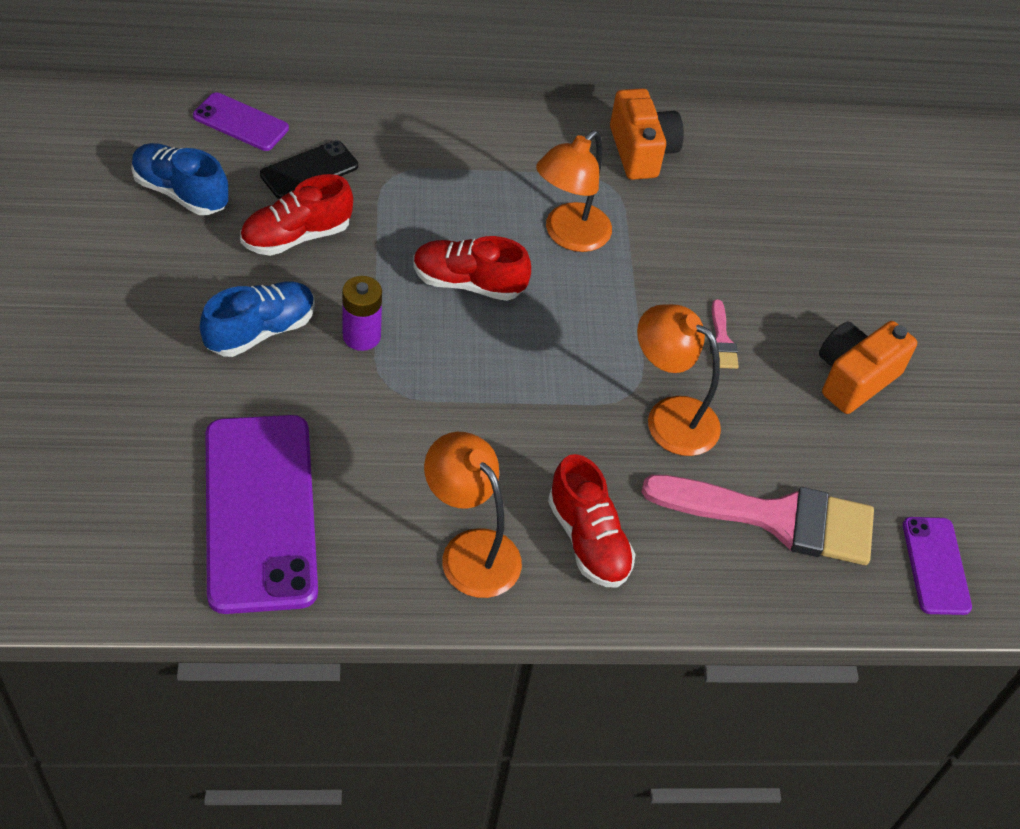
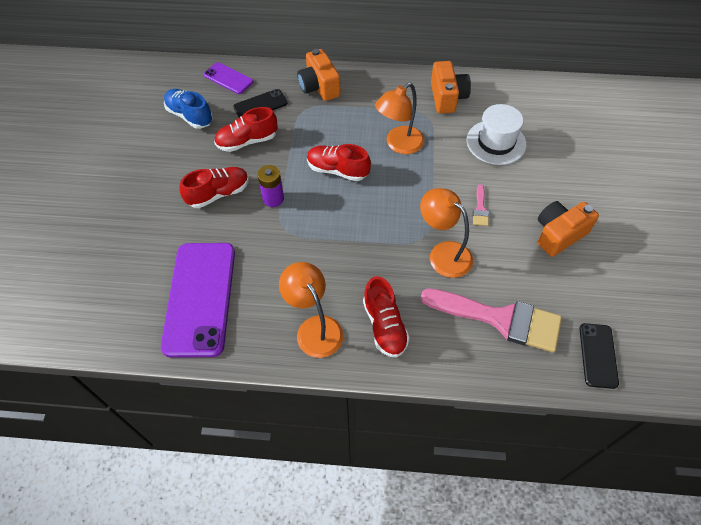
camera: 15 degrees right, 5 degrees up
blue shoe [200,282,315,357] -> red shoe [179,167,249,208]
purple phone [903,517,972,615] -> black phone [579,323,619,389]
none -> orange camera [297,49,341,101]
none -> white hat [467,104,527,165]

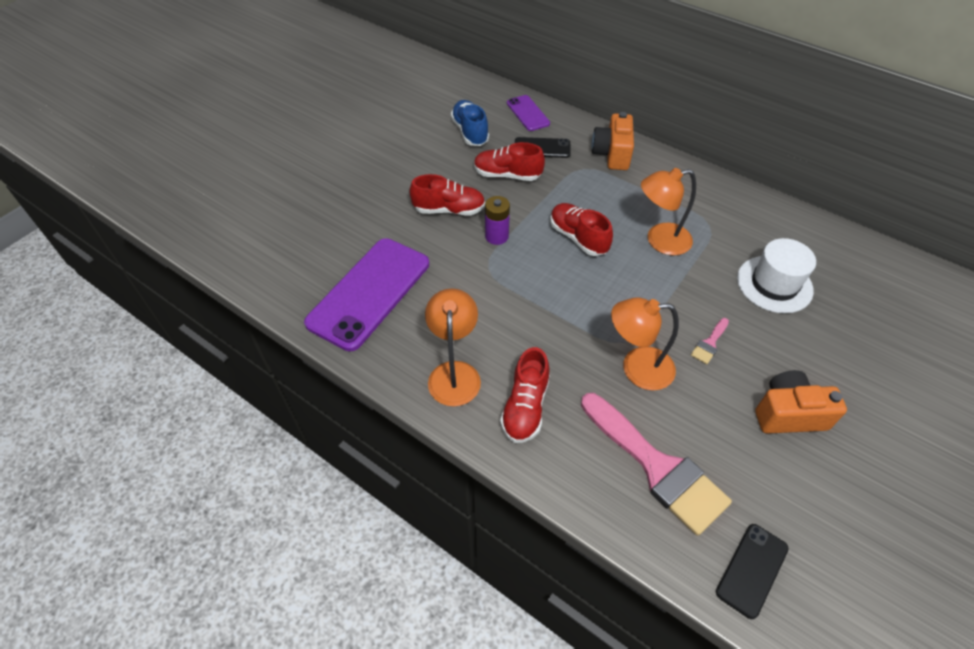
camera: 30 degrees right, 5 degrees down
orange lamp [420,188,473,278] -> orange lamp turned 75 degrees counterclockwise [611,298,679,391]
orange camera [431,61,471,114] -> none

